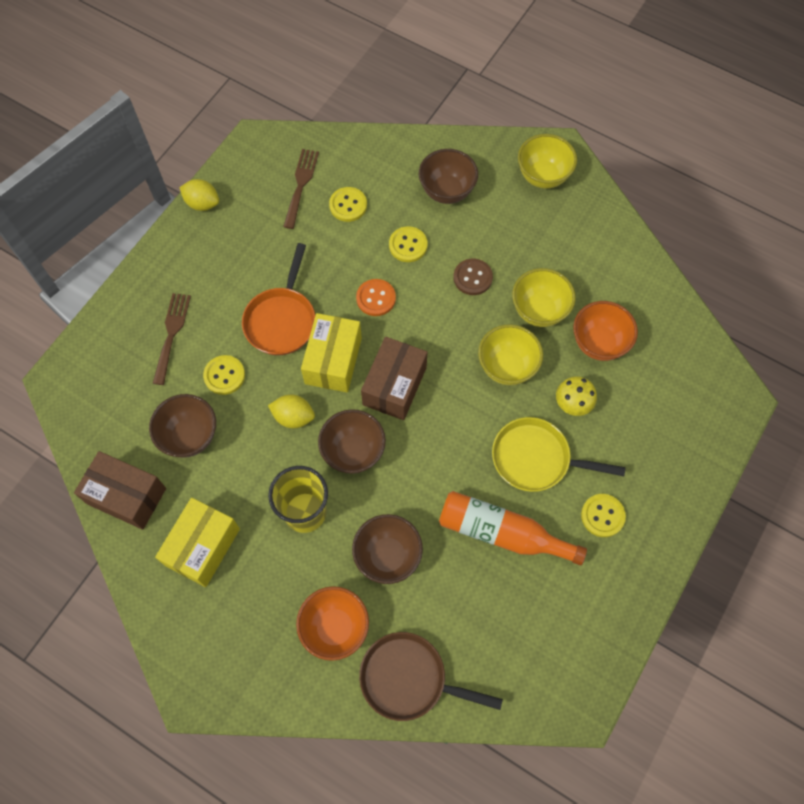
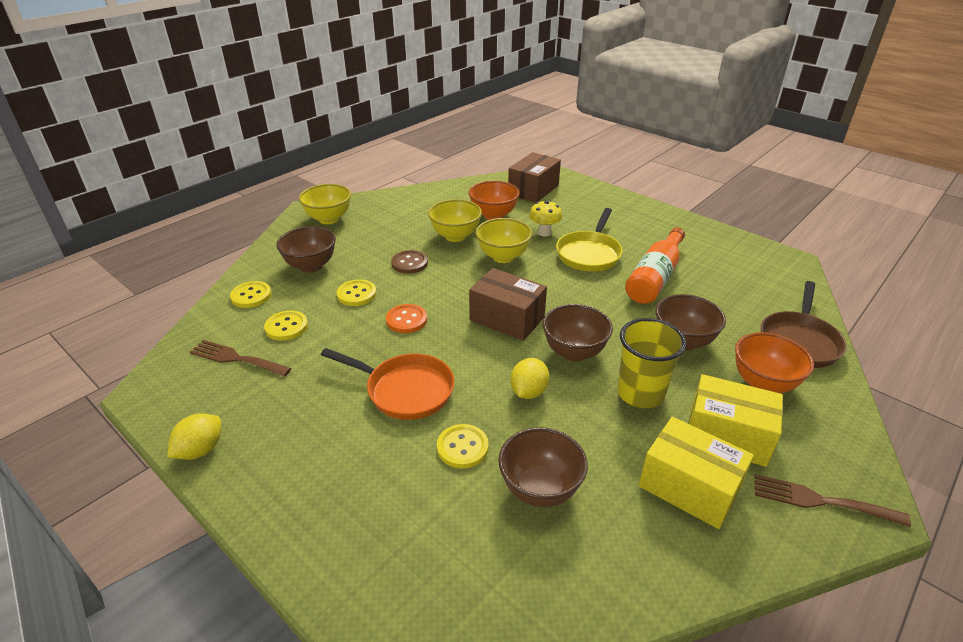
camera: 80 degrees left, 30 degrees down
brown box [74,451,166,530] -> brown box moved to [508,152,561,203]
brown fork [153,293,191,385] -> brown fork moved to [754,474,911,527]
yellow box [301,313,362,393] -> yellow box moved to [688,374,783,467]
yellow button [581,494,626,537] -> yellow button moved to [230,281,272,308]

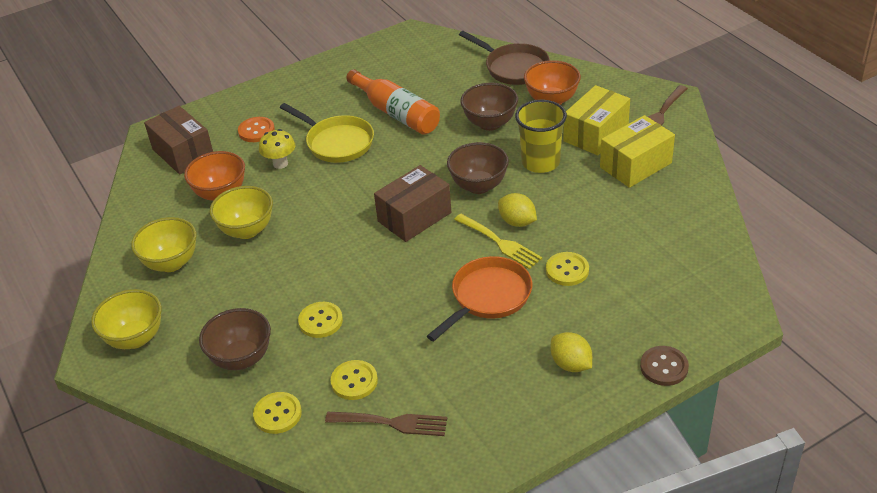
camera: 70 degrees left, 5 degrees up
yellow lemon [167,413,221,460] -> yellow lemon moved to [551,332,592,372]
brown fork [190,340,292,377] -> brown fork turned 120 degrees counterclockwise [325,412,447,436]
orange button [386,304,427,333] -> orange button moved to [238,117,275,142]
brown button [391,250,428,274] -> brown button moved to [640,346,689,386]
yellow bowl [476,218,532,263] -> yellow bowl moved to [131,217,196,272]
brown bowl [498,427,588,507] -> none
none -> yellow fork [454,214,542,269]

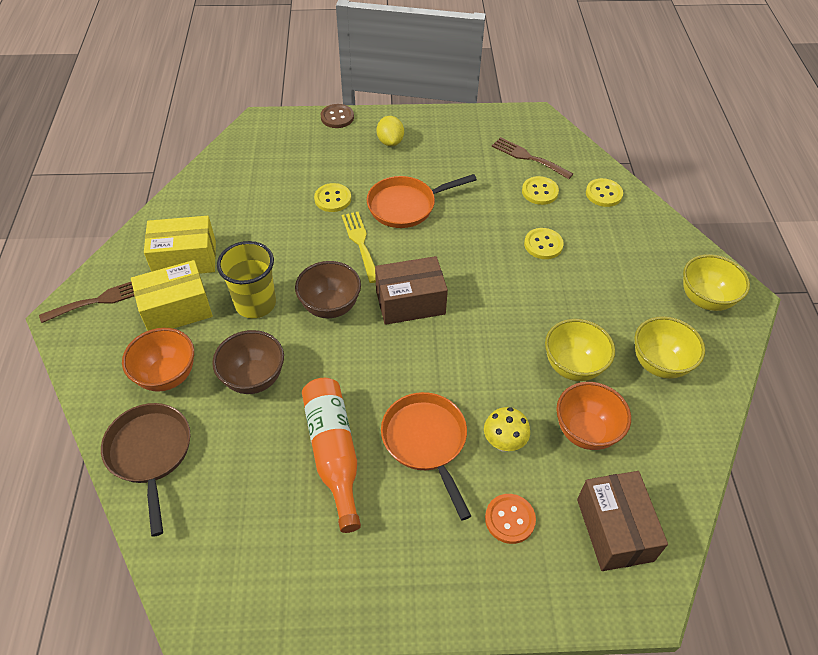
camera: 155 degrees left, 10 degrees up
brown bowl [199,308,271,370] -> none
yellow pan [280,103,374,163] -> orange pan [381,392,471,520]
yellow lemon [498,193,537,227] -> none

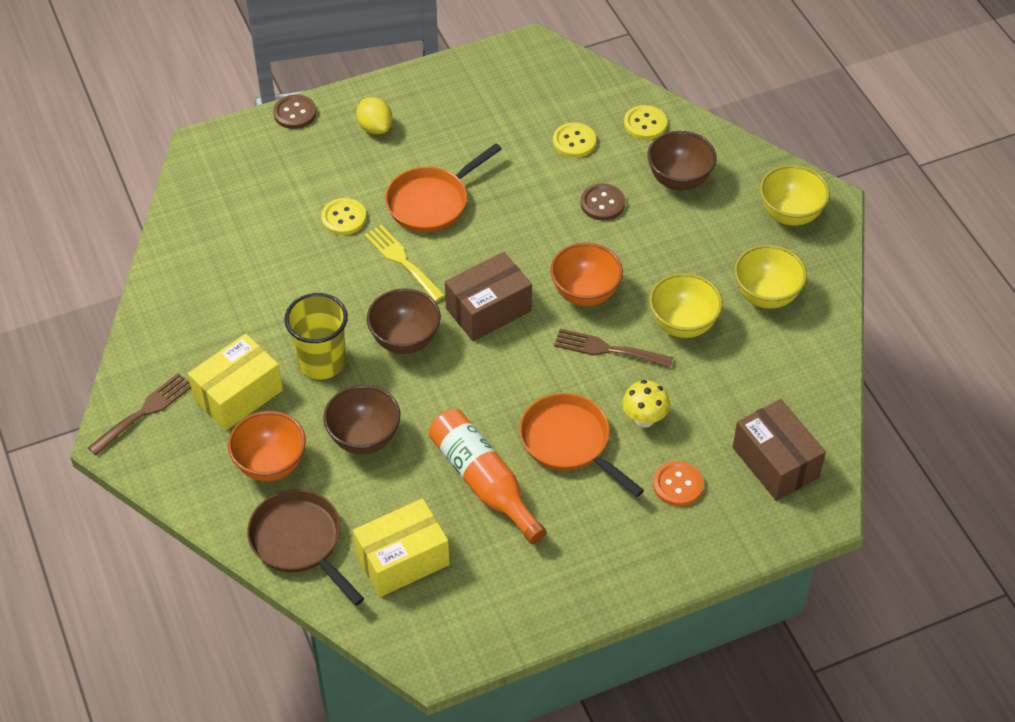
camera: 20 degrees left, 0 degrees up
yellow box [144,216,216,274] -> yellow box moved to [353,498,450,597]
brown fork [492,137,573,179] -> brown fork moved to [554,329,673,368]
yellow button [524,228,564,259] -> brown button [581,183,625,220]
orange bowl [556,382,631,450] -> orange bowl moved to [550,243,623,306]
none -> brown bowl [648,131,716,191]

